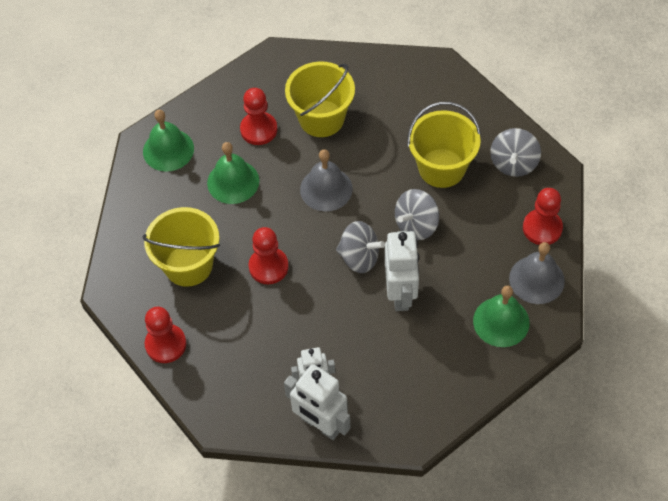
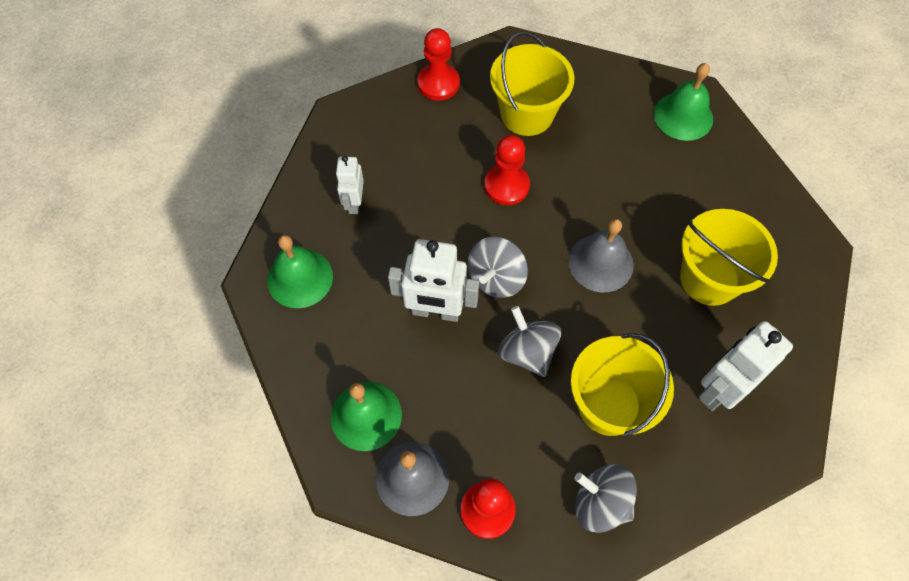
camera: 100 degrees right, 5 degrees up
green bell [207,142,259,204] -> green bell moved to [267,235,333,308]
red pawn [240,88,278,145] -> none
white robot [284,364,351,440] -> white robot moved to [699,321,793,411]

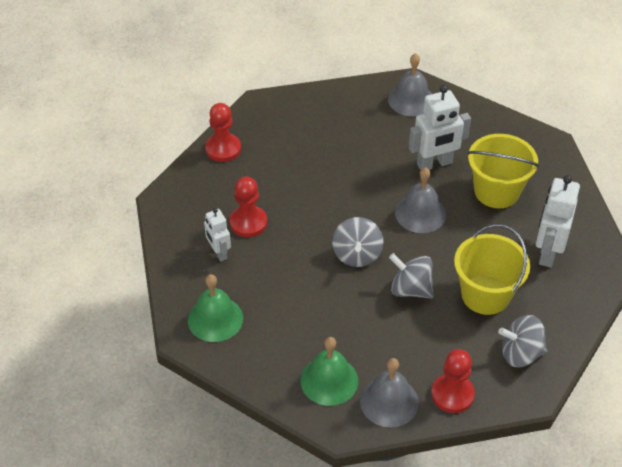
camera: 30 degrees left, 15 degrees down
white robot [388,239,479,322] -> white robot moved to [409,85,471,170]
red pawn [484,135,530,205] -> red pawn moved to [229,177,267,237]
yellow bucket [490,31,574,136] -> none
green bell [654,63,713,141] -> grey bell [388,53,432,116]

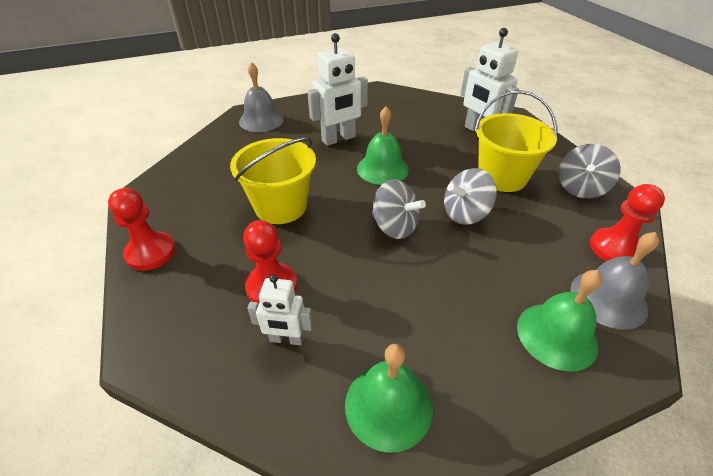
camera: 55 degrees left, 5 degrees down
grey bell [395,167,446,233] -> green bell [357,106,409,185]
white robot [409,85,471,170] -> white robot turned 45 degrees clockwise [307,33,368,146]
yellow bucket [467,134,539,208] -> yellow bucket moved to [230,138,316,224]

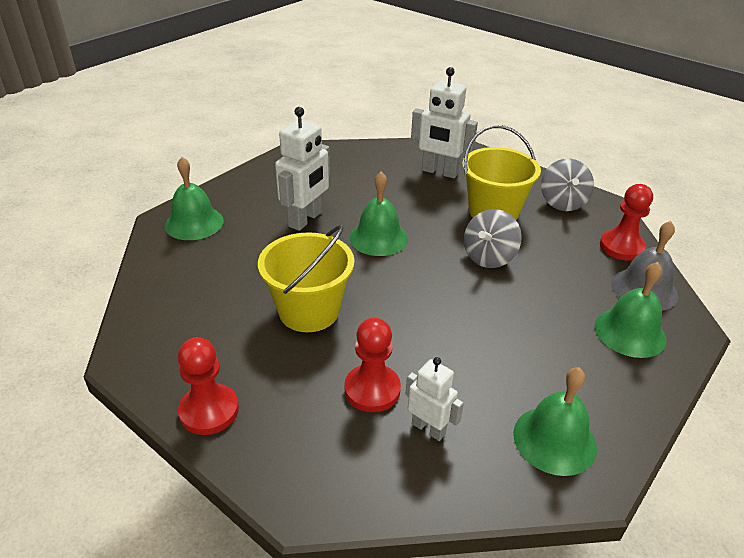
camera: 30 degrees left, 5 degrees down
grey bell [239,62,284,132] -> green bell [165,157,224,240]
white robot [247,274,313,345] -> white robot turned 120 degrees counterclockwise [406,357,464,441]
grey spinning top [372,179,426,239] -> none

